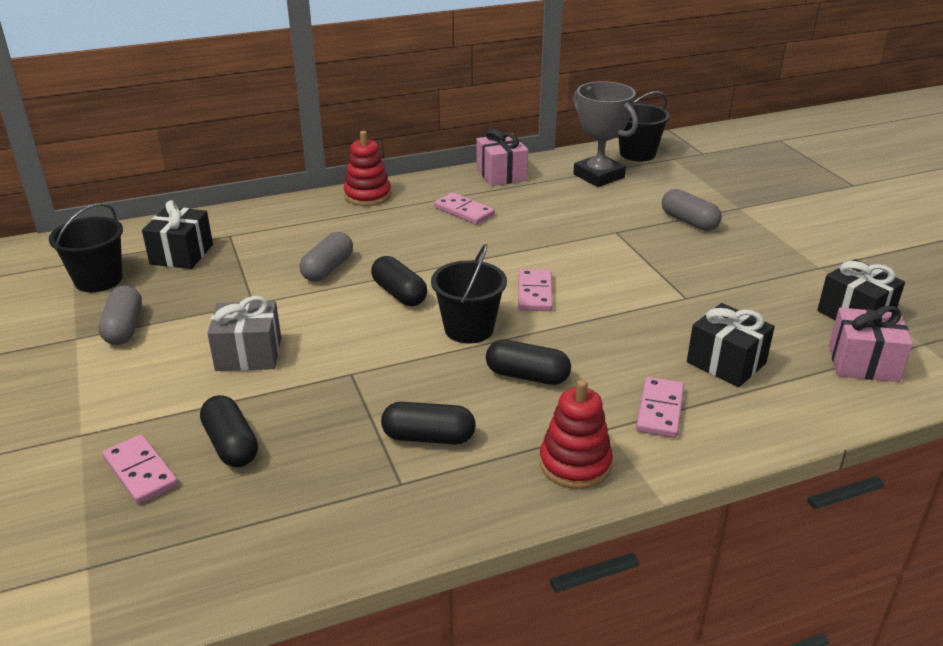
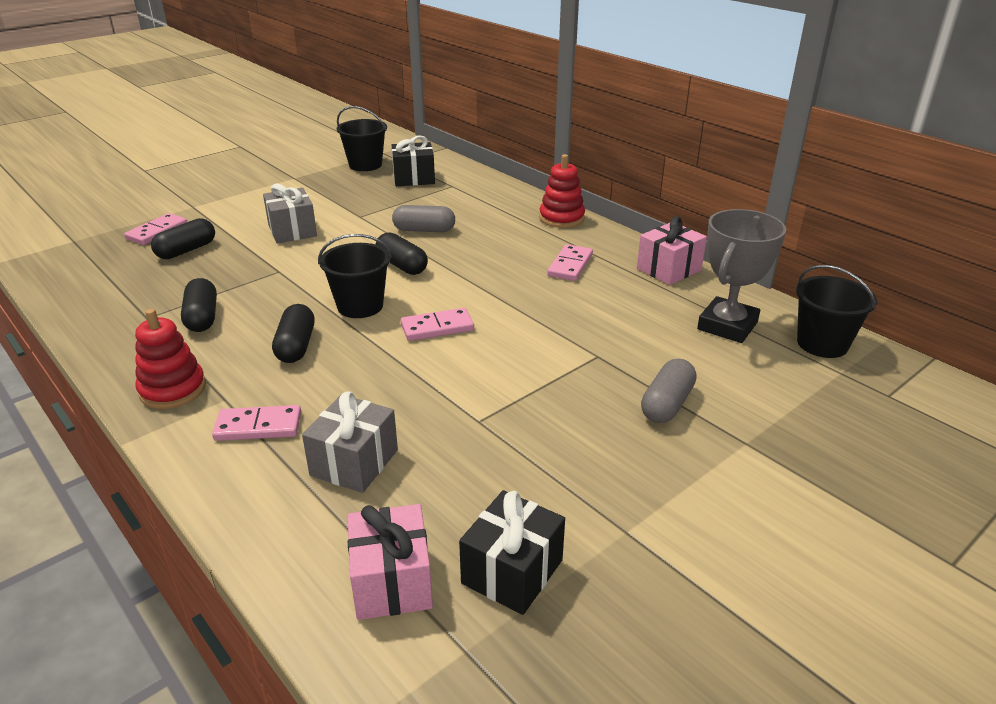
camera: 70 degrees right, 0 degrees up
grey capsule [99,285,142,345] -> none
black capsule [371,256,427,306] -> black capsule turned 75 degrees counterclockwise [375,232,428,275]
black gift [687,303,775,387] -> grey gift [302,391,398,493]

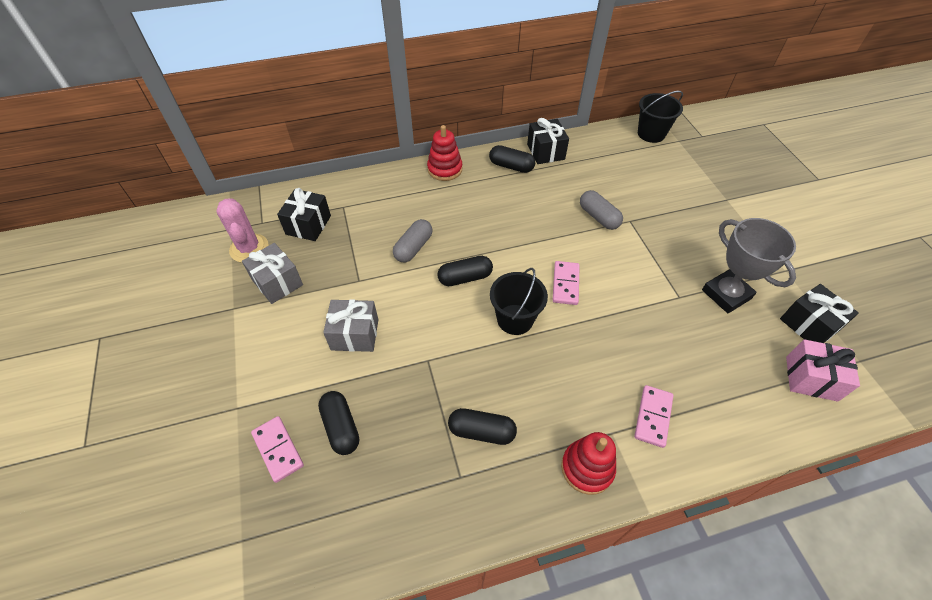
camera: 65 degrees left, 20 degrees up
black capsule [272,304,314,363] -> black capsule moved to [489,145,535,173]
grey gift [302,391,398,493] -> grey gift moved to [242,243,303,304]
black bucket [336,106,387,171] -> pink cactus [217,198,269,263]
pink domino [547,244,593,281] -> none
pink gift [637,216,707,285] -> black gift [527,118,569,164]
grey capsule [641,359,697,423] -> grey capsule moved to [580,190,623,230]
grey trophy [697,209,786,343] -> grey trophy moved to [702,218,796,313]

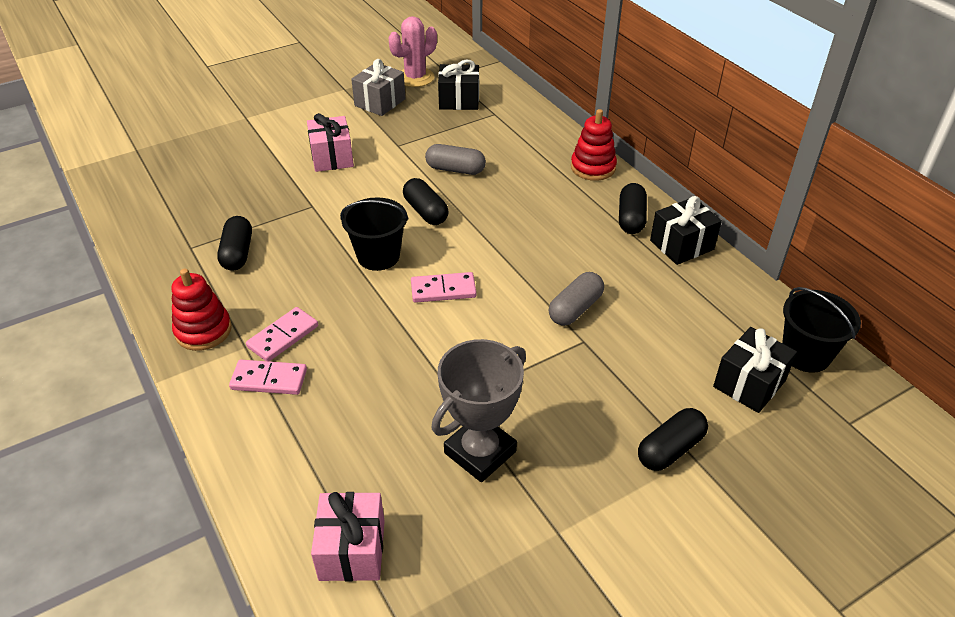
camera: 75 degrees right, 10 degrees down
pink domino [251,416,304,483] -> pink domino moved to [246,307,318,362]
black capsule [318,391,359,455] -> black capsule moved to [638,408,708,471]
grey gift [323,299,378,352] -> pink gift [307,113,354,172]
black gift [780,284,859,343] -> black gift moved to [713,327,797,413]

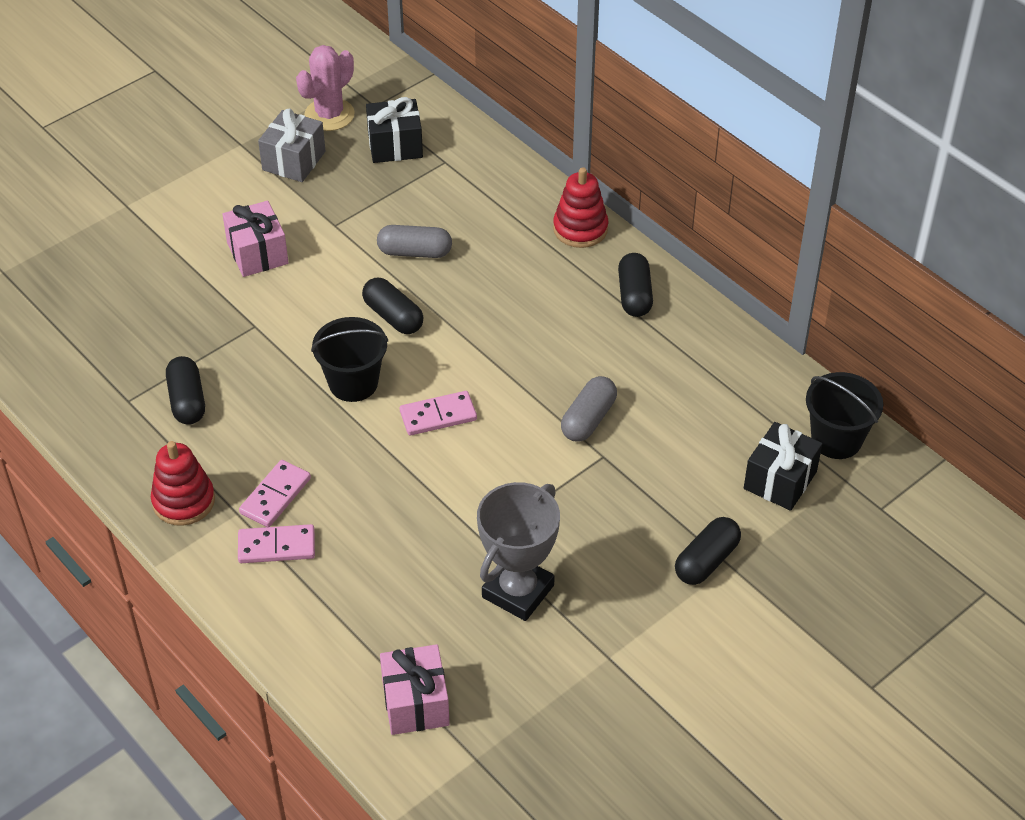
camera: 10 degrees left, 5 degrees up
black gift [650,196,722,265] -> none

